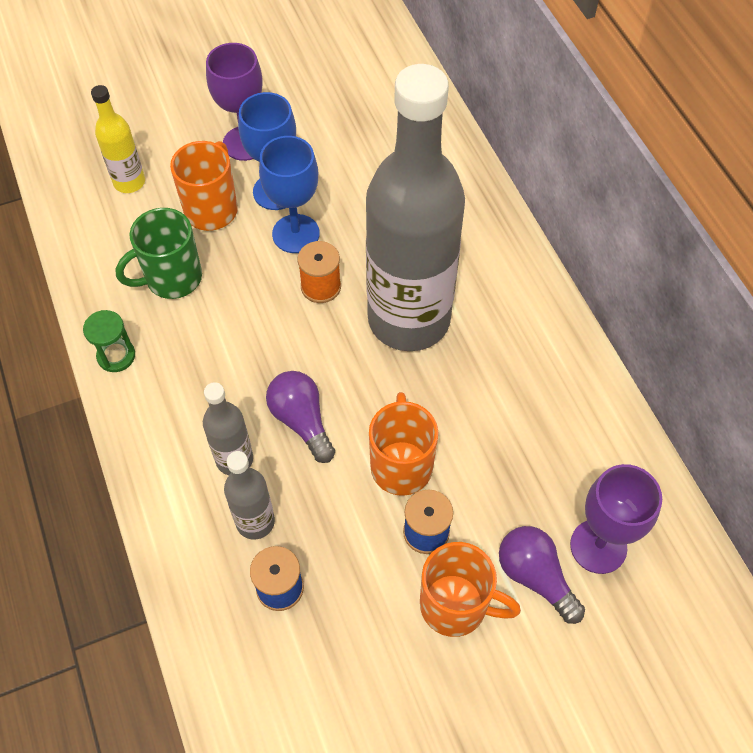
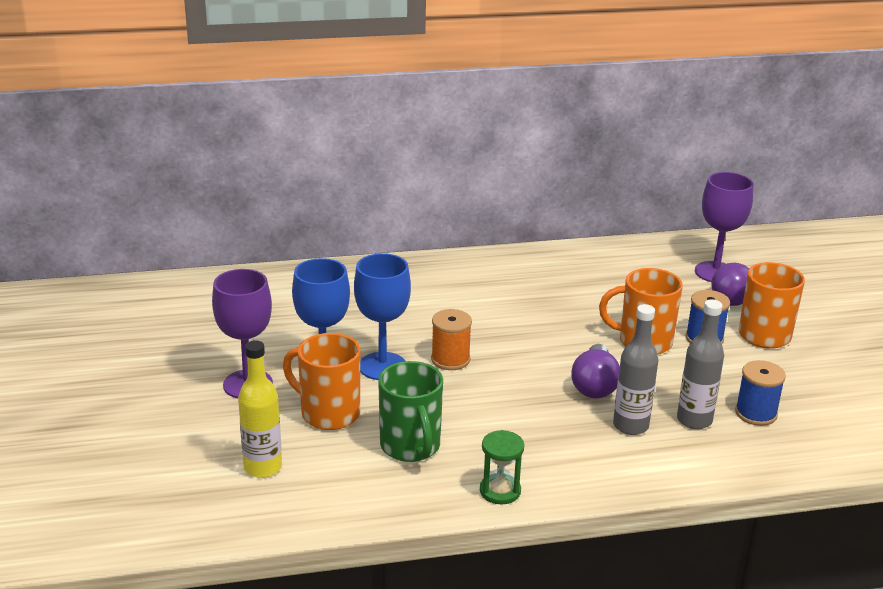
camera: 80 degrees left, 30 degrees down
purple light bulb [266,371,335,463] -> purple light bulb turned 60 degrees counterclockwise [572,344,620,398]
grey bottle [366,64,465,351] -> none

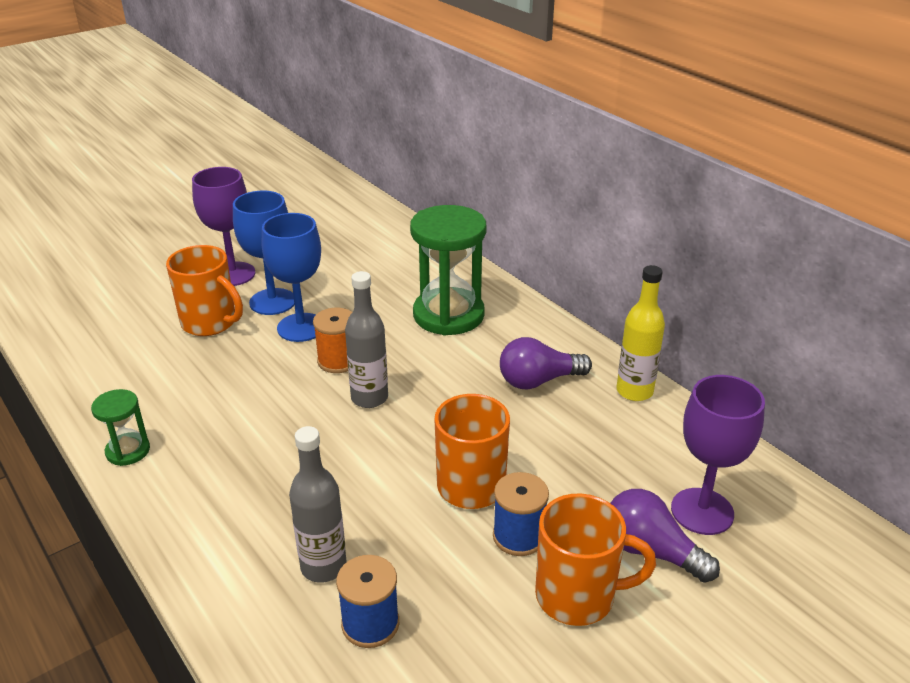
camera: 65 degrees right, 5 degrees up
yellow bottle [238,340,282,478] -> yellow bottle moved to [617,265,665,401]
orange mug [283,333,360,430] -> orange mug turned 120 degrees clockwise [166,245,243,336]
green mug [378,361,443,462] -> none
purple light bulb [572,344,620,398] -> purple light bulb moved to [500,337,592,390]
grey bottle [613,304,658,435] -> grey bottle moved to [345,271,388,408]
none -> green hourglass [410,205,487,336]

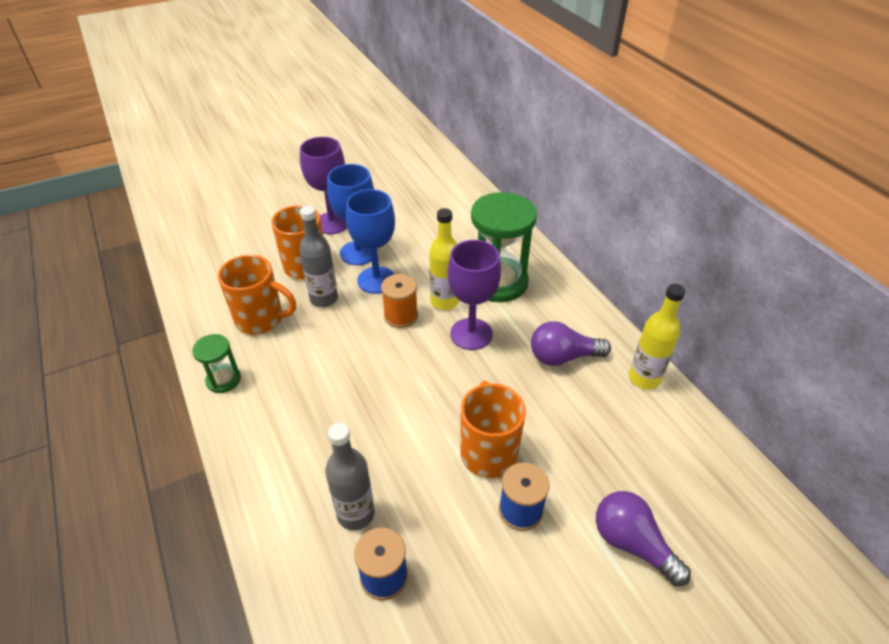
camera: 10 degrees right, 10 degrees up
grey bottle [345,271,388,408] -> grey bottle moved to [299,206,338,307]
orange mug [535,493,656,626] -> orange mug moved to [218,255,296,335]
purple goblet [671,375,765,535] -> purple goblet moved to [448,240,501,350]
none -> yellow bottle [429,208,459,310]

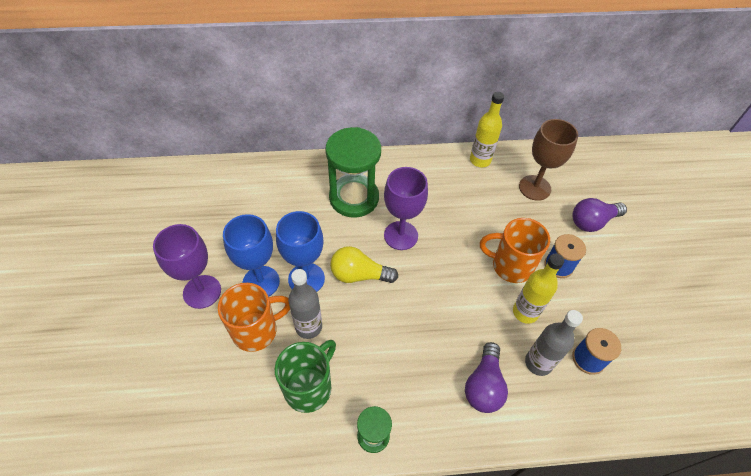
camera: 70 degrees left, 10 degrees up
orange mug [218,255,296,335] -> green mug [275,340,336,413]
orange spool [381,274,418,328] -> yellow light bulb [330,246,398,283]
yellow bottle [429,208,459,310] -> yellow bottle moved to [513,254,564,324]
purple light bulb [531,321,611,366] -> purple light bulb moved to [465,342,508,413]
none -> brown goblet [519,119,578,201]

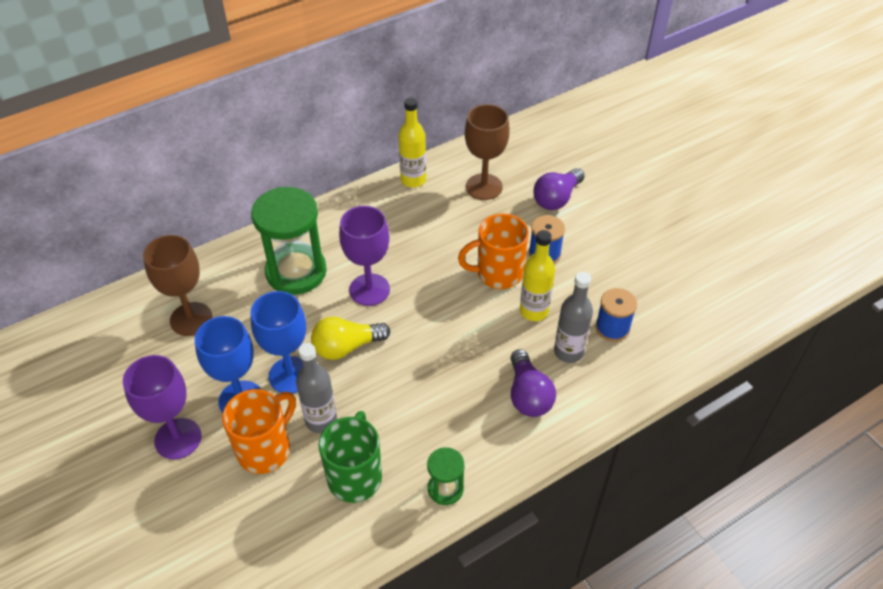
camera: 25 degrees left, 5 degrees down
none -> brown goblet [143,235,212,336]

